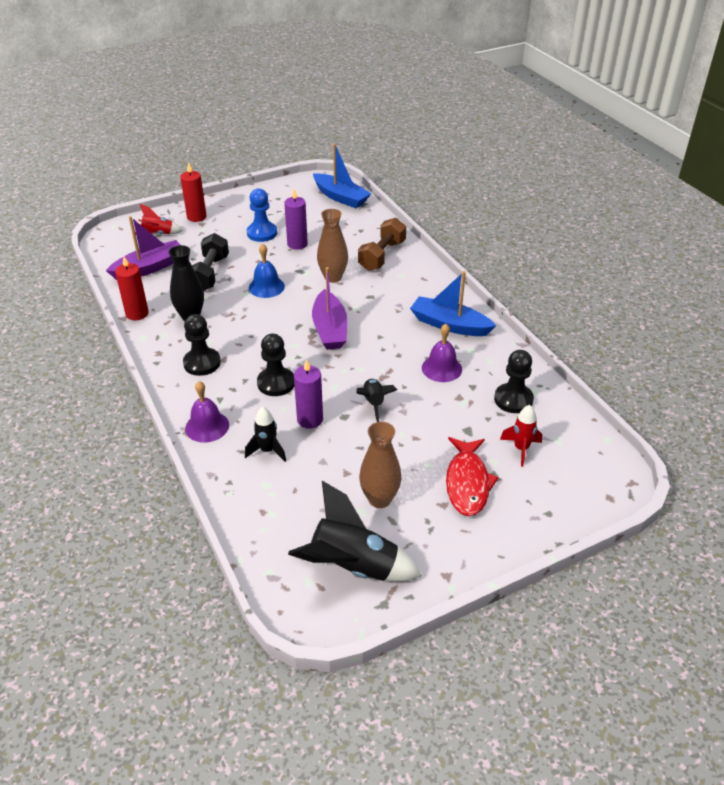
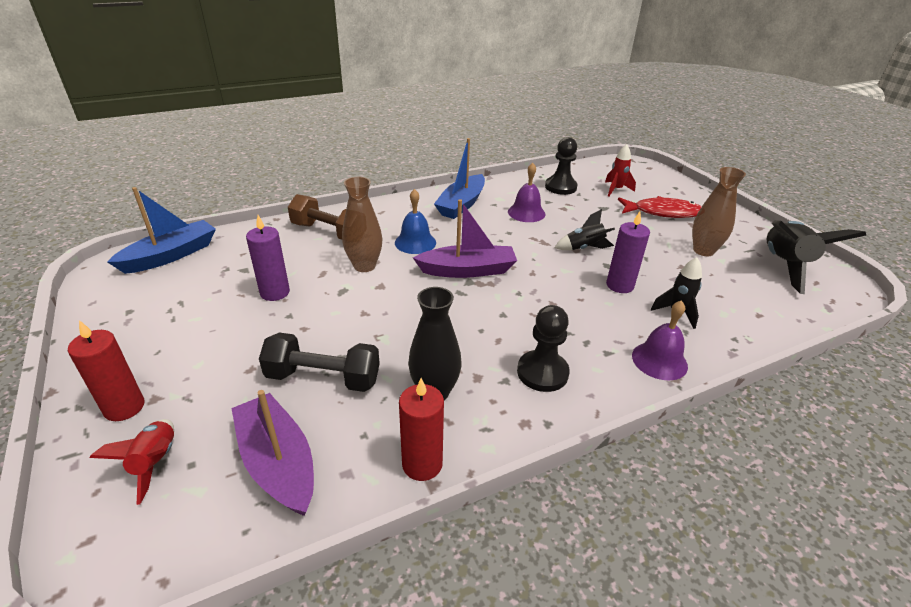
camera: 90 degrees left, 5 degrees down
blue pawn [247,188,277,242] -> none
blue bell [249,244,285,298] -> blue bell moved to [395,189,436,254]
black pawn [257,334,294,396] -> none

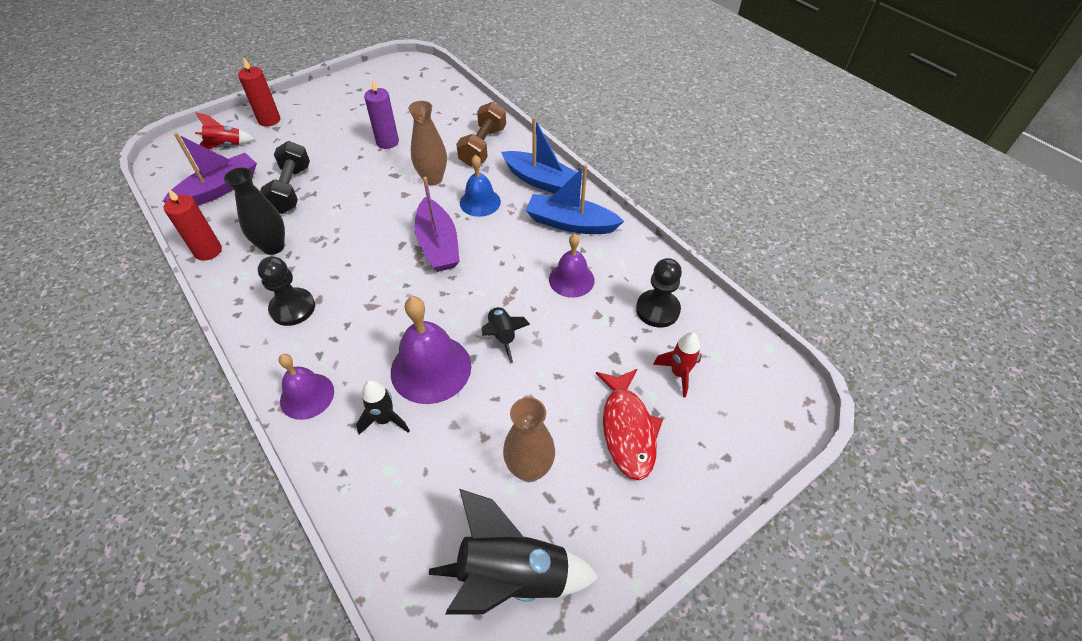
camera: 80 degrees right, 15 degrees up
blue boat [107,187,216,274] -> blue boat moved to [501,117,583,193]
purple candle [606,211,650,293] -> purple bell [391,297,471,404]

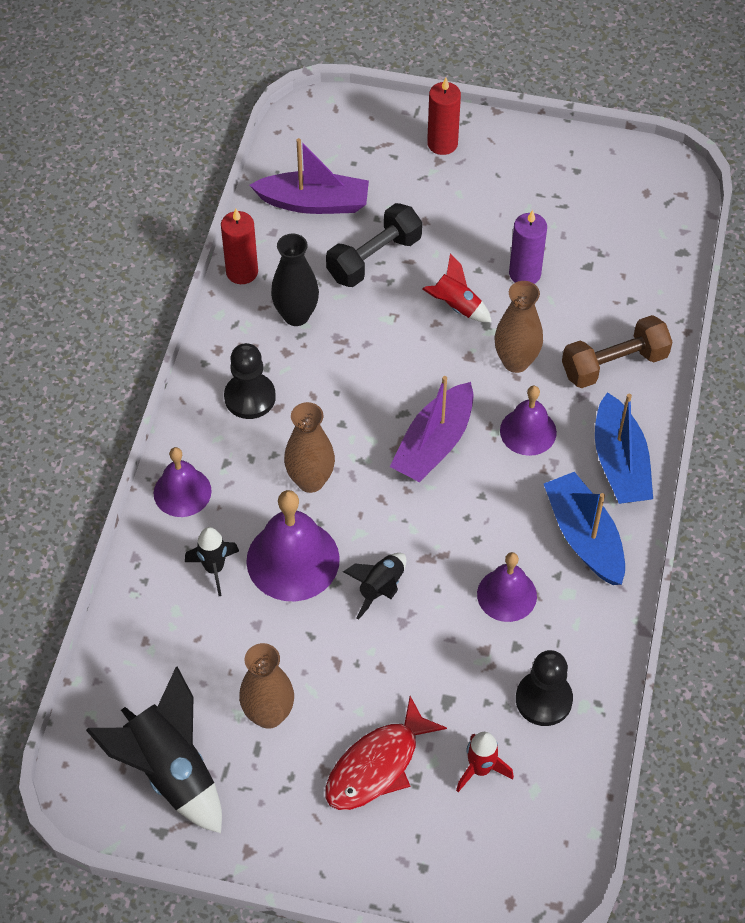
camera: 50 degrees right, 5 degrees up
red rocket [195,112,254,150] -> red rocket moved to [422,253,492,322]
blue bell [460,155,501,217] -> purple bell [500,386,557,456]
none -> brown vase [284,402,335,493]

